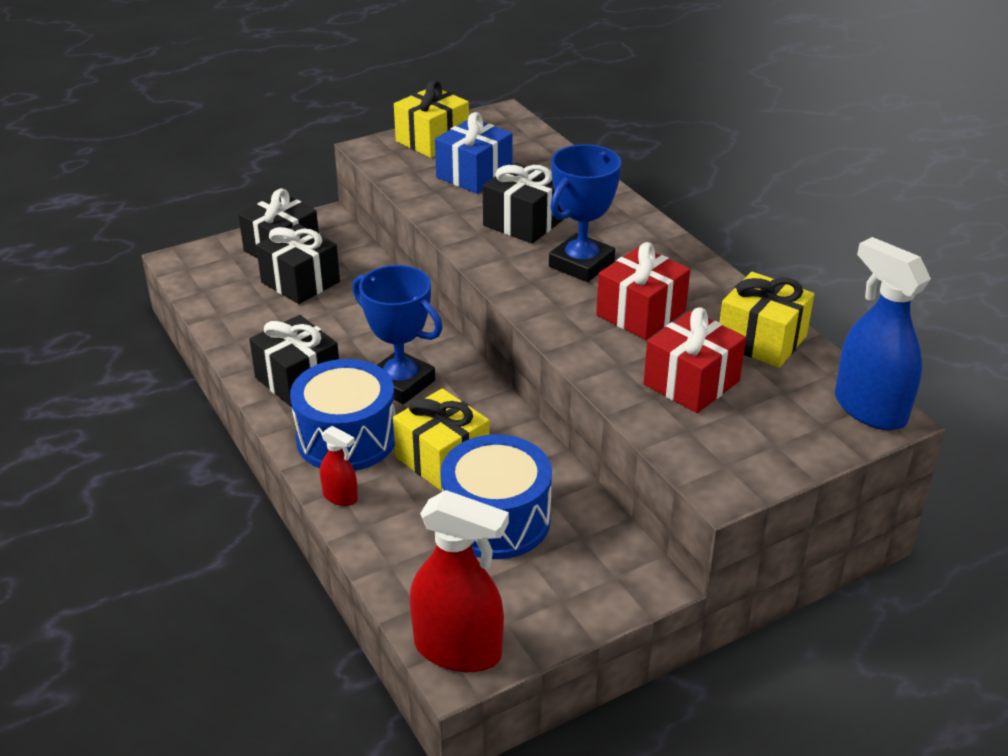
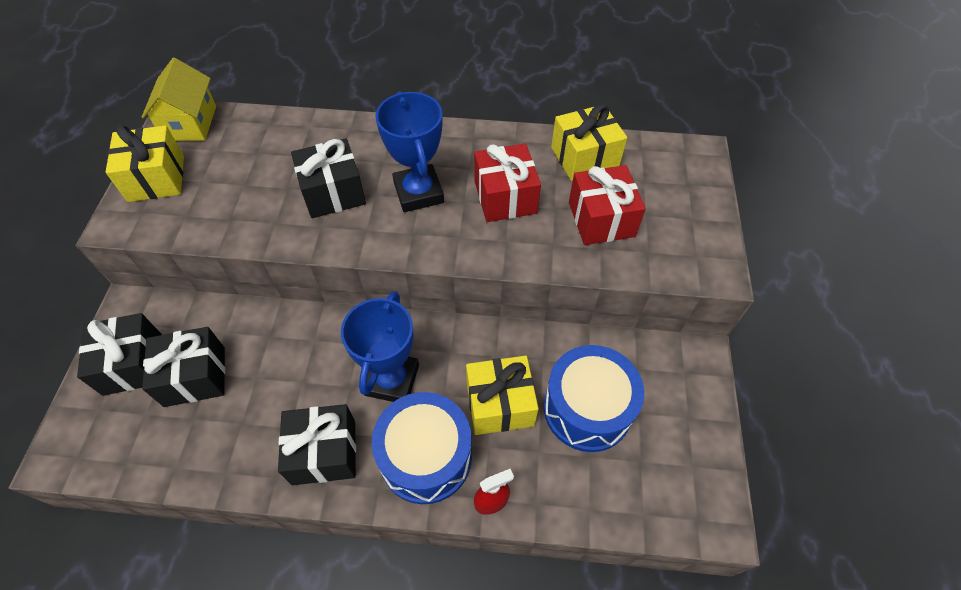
camera: 55 degrees left, 20 degrees up
blue trophy [352,265,443,404] -> blue trophy turned 60 degrees counterclockwise [341,291,419,402]
red spray bottle [410,490,509,672] -> none
blue gift [435,112,513,194] -> none
blue spray bottle [835,237,931,430] -> none
none -> yellow house [142,58,216,141]

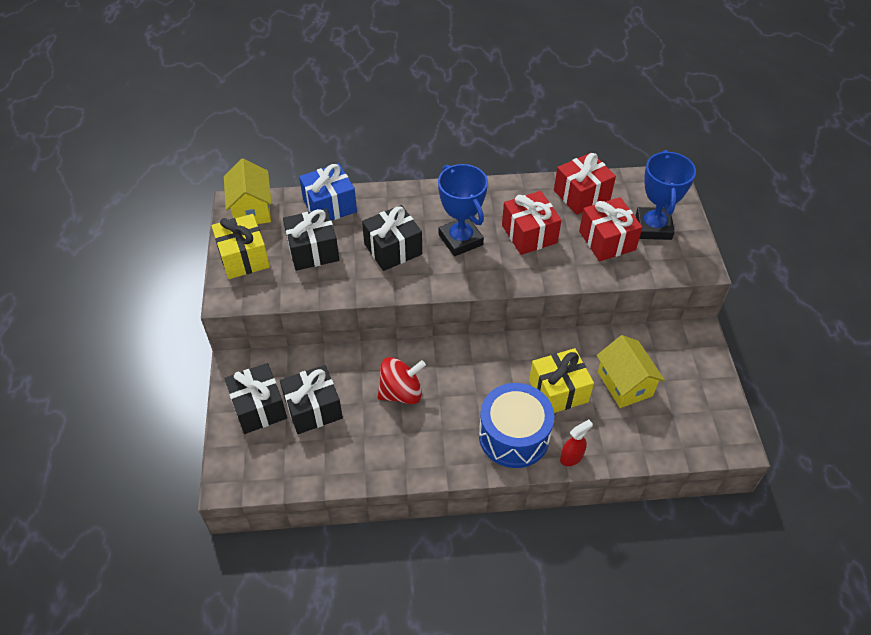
camera: 10 degrees left, 5 degrees down
black gift [278,404,356,485] -> black gift moved to [283,208,339,271]
blue trophy [341,291,419,402] -> blue trophy moved to [636,150,696,240]
blue drum [544,345,644,452] -> yellow house [597,335,665,408]
yellow gift [551,104,627,181] -> red gift [554,152,616,215]
none -> blue gift [299,163,357,221]
none -> red spinning top [378,357,426,404]

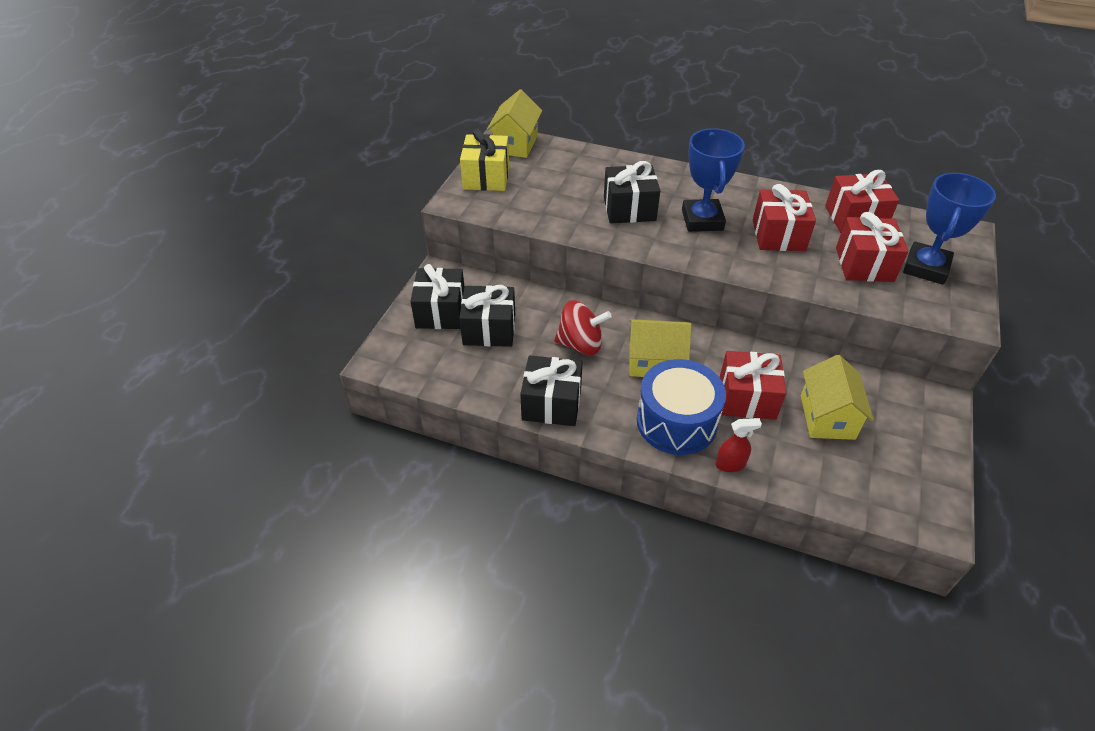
camera: 25 degrees right, 5 degrees down
black gift [283,208,339,271] -> black gift moved to [520,355,583,426]
blue gift [299,163,357,221] -> none
yellow gift [529,348,594,413] -> red gift [719,351,786,420]
none -> yellow house [629,319,692,377]

